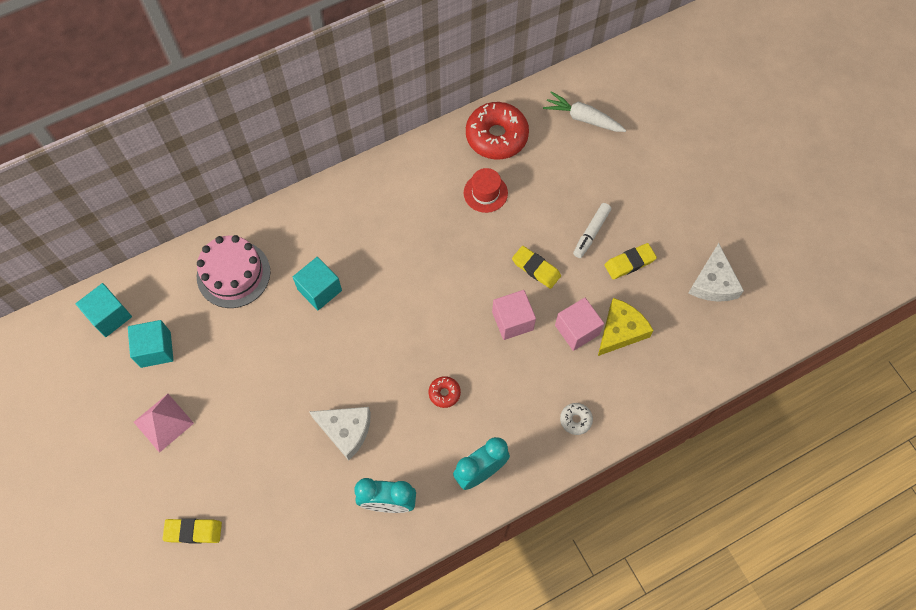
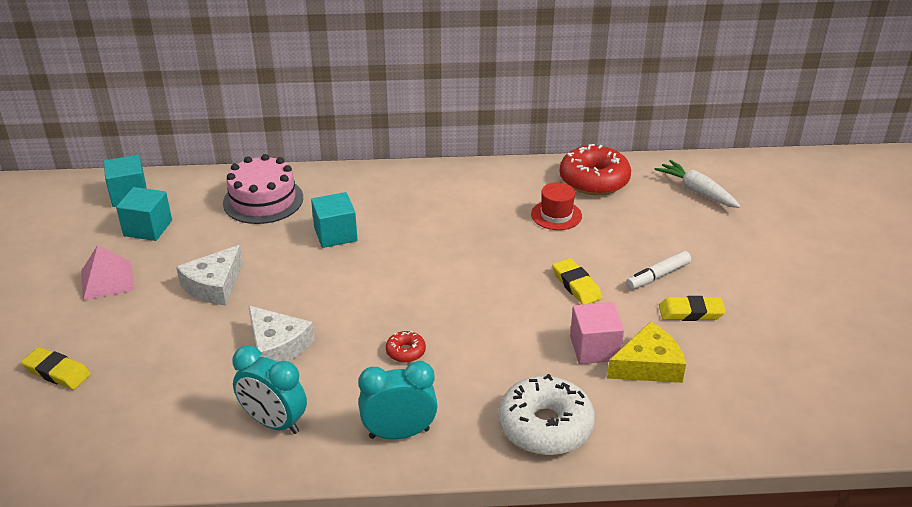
camera: 25 degrees right, 30 degrees down
pink cube [492,290,536,340] -> none
white donut [560,403,593,435] -> white donut [498,374,595,456], size x2.19
white cheese [689,243,744,302] -> white cheese moved to [176,245,243,305]

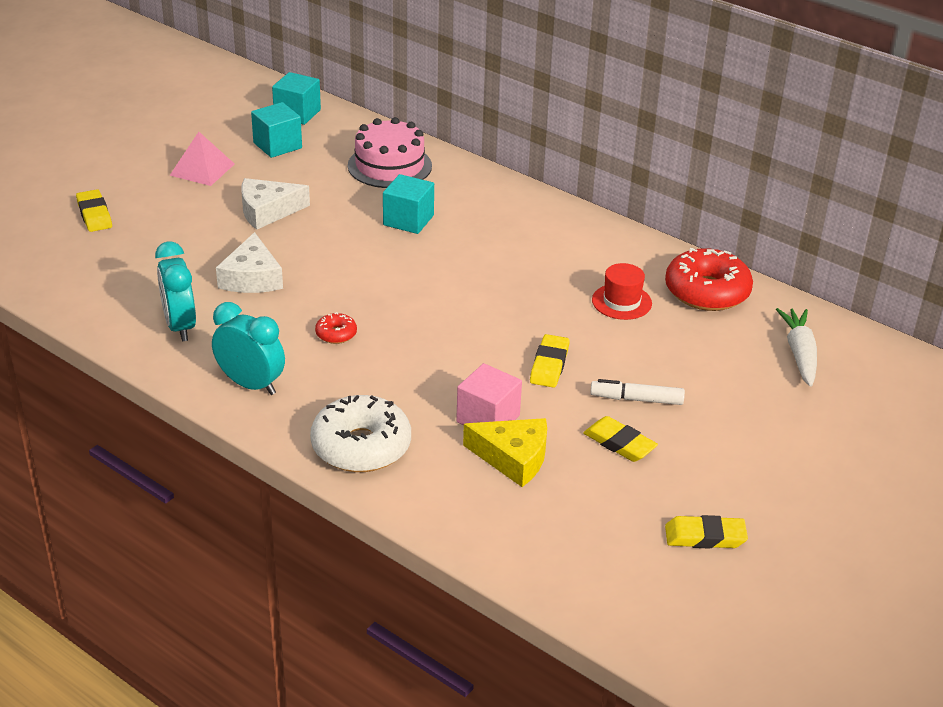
camera: 40 degrees right, 0 degrees up
none -> yellow eraser [665,515,748,549]

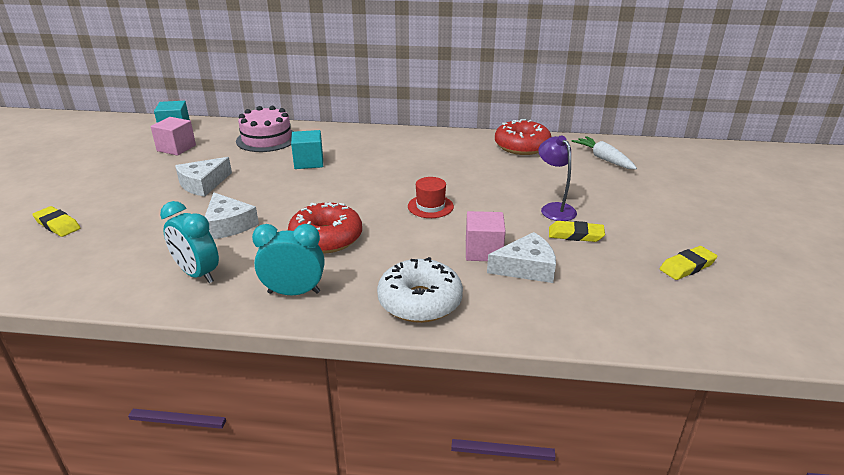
camera: 30 degrees left, 5 degrees down
pink pyramid [170,132,235,186] -> none
turquoise cube [251,102,302,158] -> pink cube [151,117,196,156]
red donut [315,312,357,344] -> red donut [288,203,362,254], size x2.19
yellow cheese [463,418,547,487] -> white cheese [487,232,556,283]
yellow eraser [530,334,570,388] -> none
white marker [590,379,685,405] -> purple lamp [538,135,577,221]
red hat [592,263,652,320] -> red hat moved to [408,177,454,218]

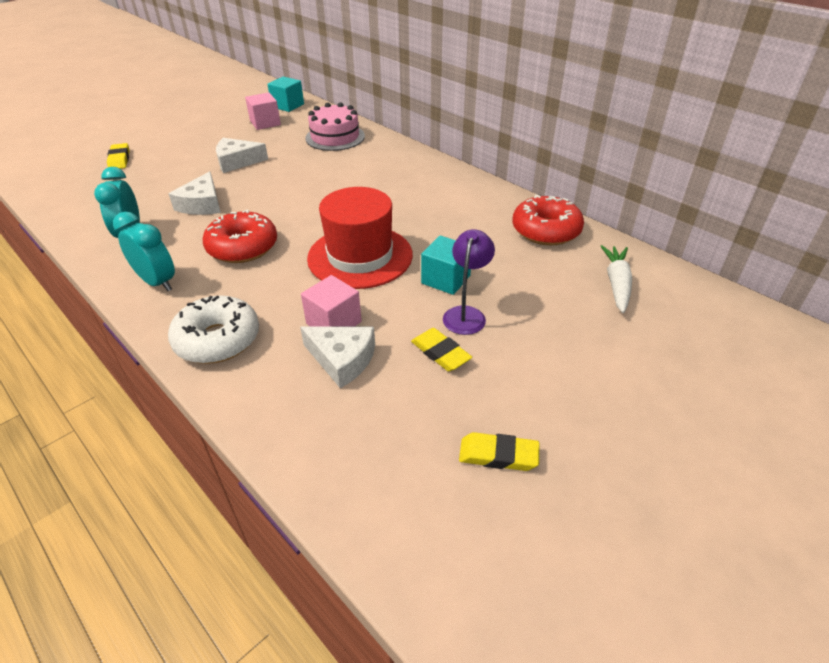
camera: 40 degrees right, 10 degrees up
turquoise cube [291,130,323,169] -> turquoise cube moved to [421,236,471,295]
red hat [408,177,454,218] -> red hat [307,187,413,289], size x2.09

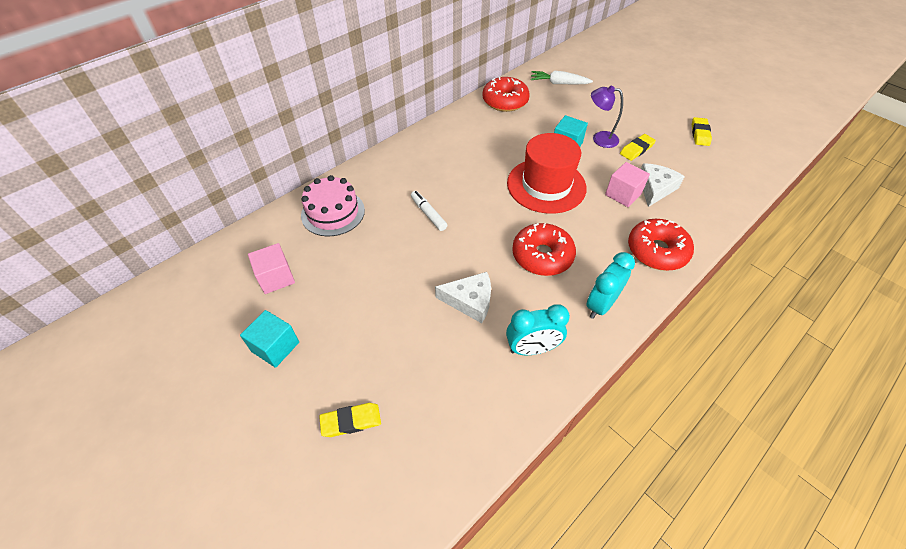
camera: 90 degrees left, 10 degrees up
white donut [168,296,259,364] -> red donut [628,219,694,271]
white cheese [216,138,268,173] -> none
turquoise cube [267,77,304,112] -> turquoise cube moved to [240,310,299,368]
none -> white marker [411,191,447,231]

